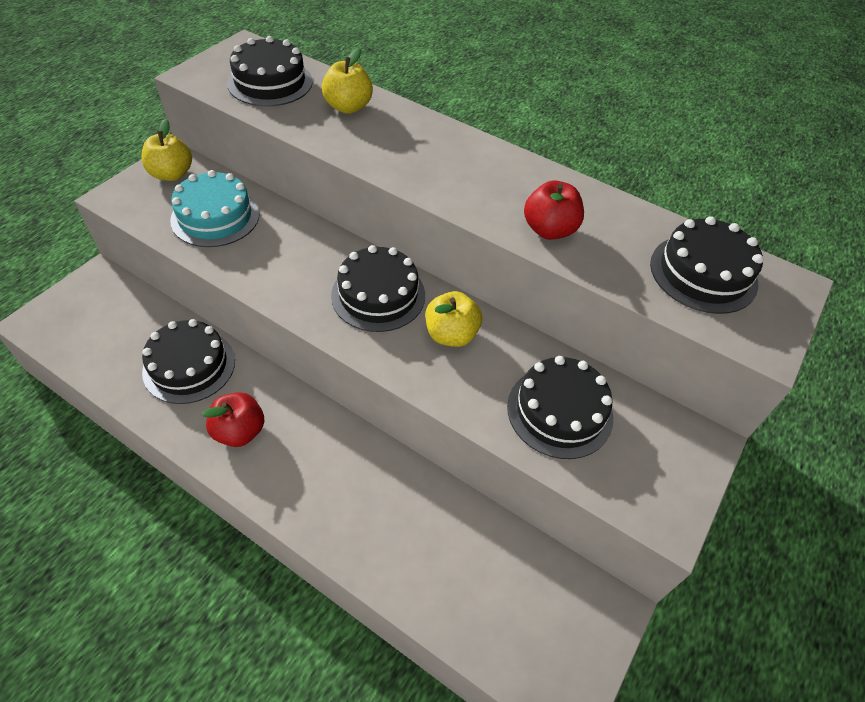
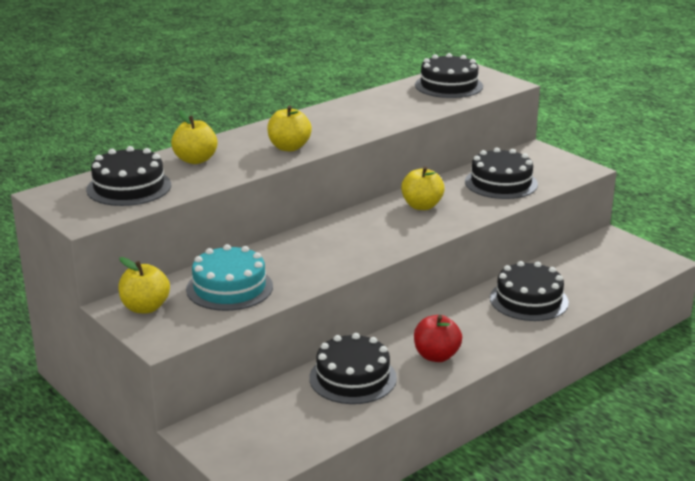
camera: 70 degrees left, 25 degrees down
black cake [331,245,425,332] -> black cake moved to [490,261,569,321]
red apple [524,180,584,240] -> none
none -> yellow apple [267,105,312,151]

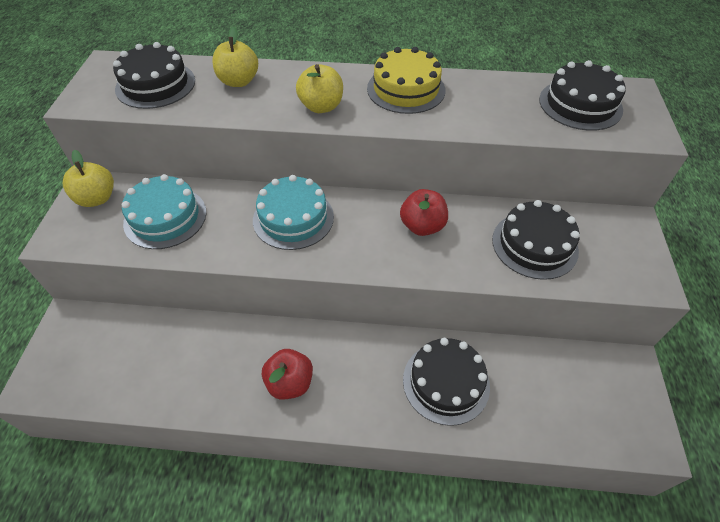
camera: 45 degrees right, 25 degrees up
black cake [309,333,397,404] -> none
yellow apple [401,166,445,210] -> red apple [400,189,448,236]
none -> turquoise cake [253,175,334,250]
none -> yellow cake [367,47,446,114]

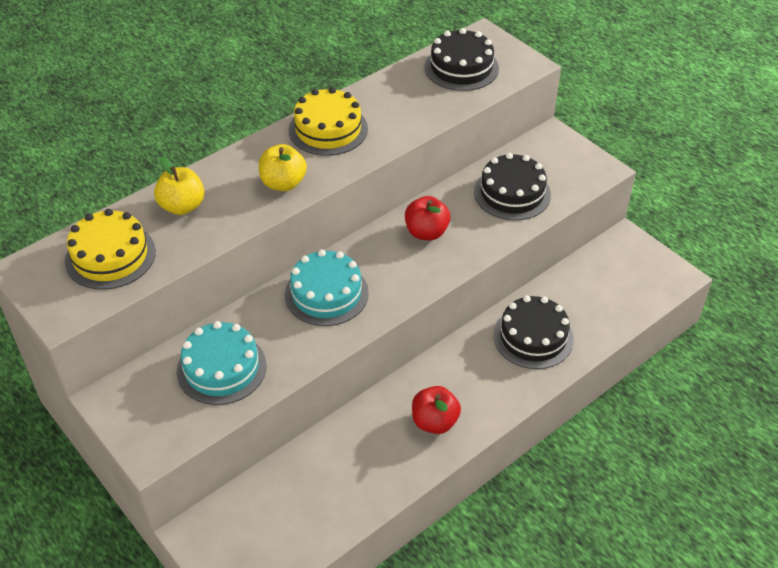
camera: 45 degrees left, 5 degrees down
yellow apple [63,150,114,207] -> none
black cake [113,42,195,109] -> yellow cake [65,209,156,290]

